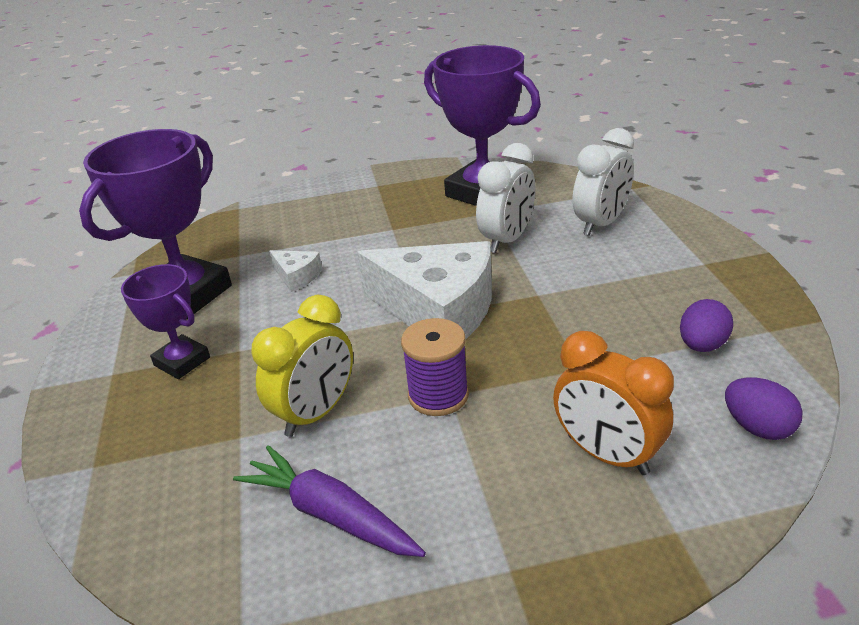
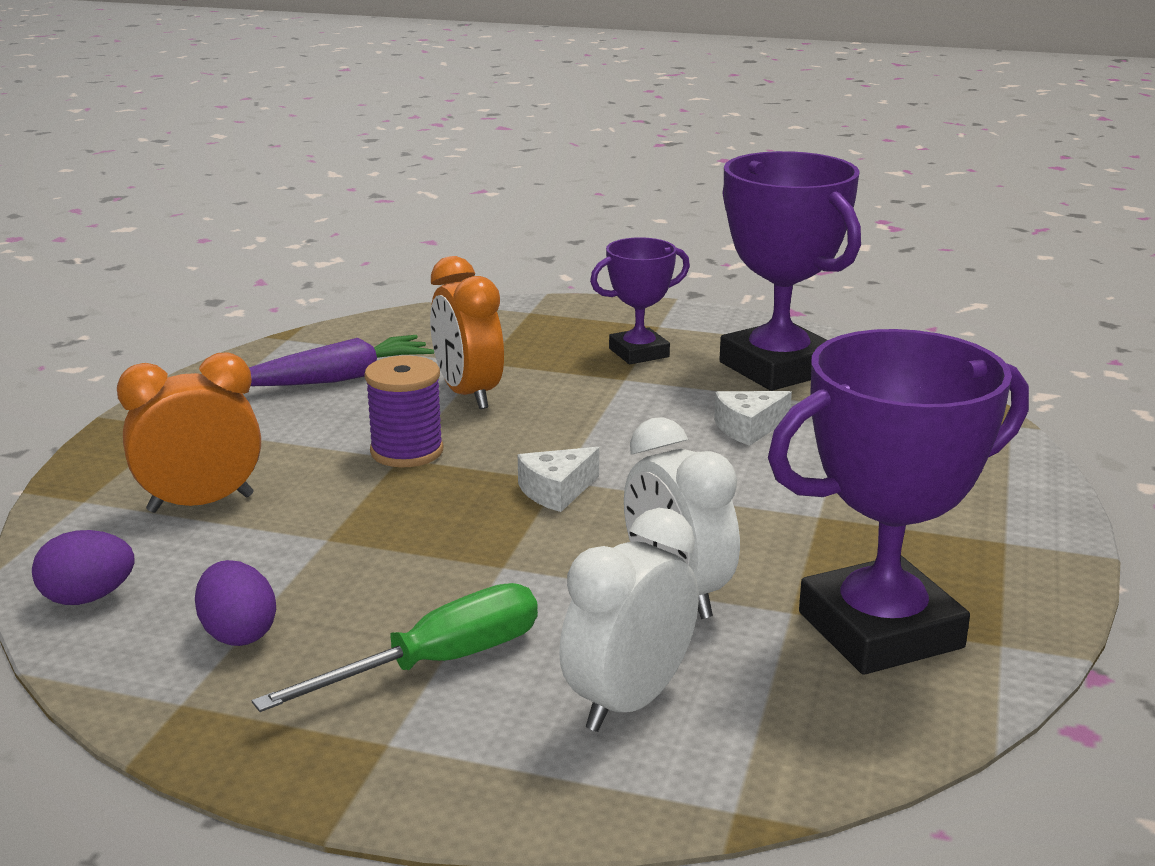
camera: 115 degrees right, 10 degrees down
yellow clock [252,295,353,437] -> orange clock [430,256,504,409]
white cheese [357,241,492,339] -> white cheese [518,447,599,512], size x0.43
white clock [573,128,634,236] -> white clock turned 60 degrees clockwise [559,508,699,732]
none -> green screwdriver [252,583,538,712]

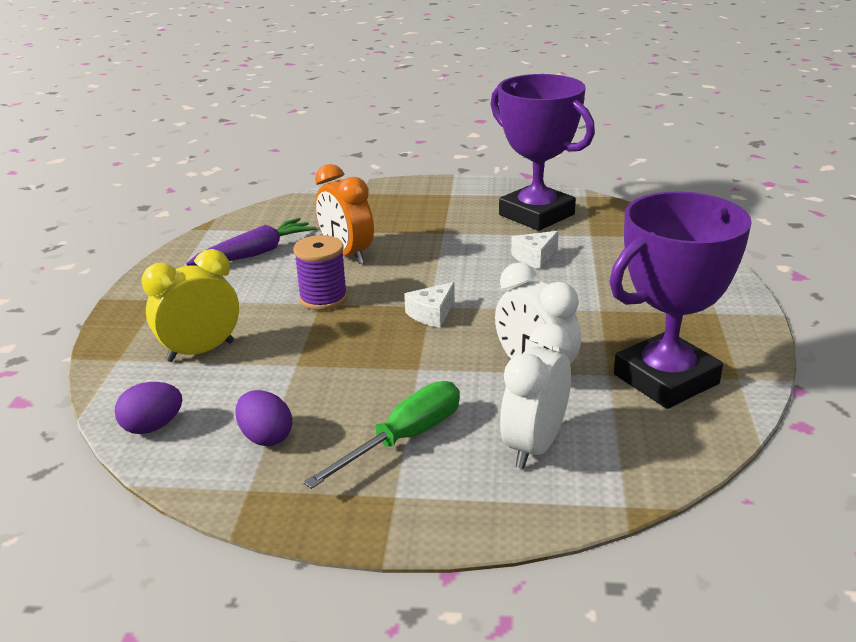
camera: 10 degrees left, 5 degrees up
orange clock [117,352,261,513] -> yellow clock [141,249,239,362]
purple trophy [590,237,690,364] -> none

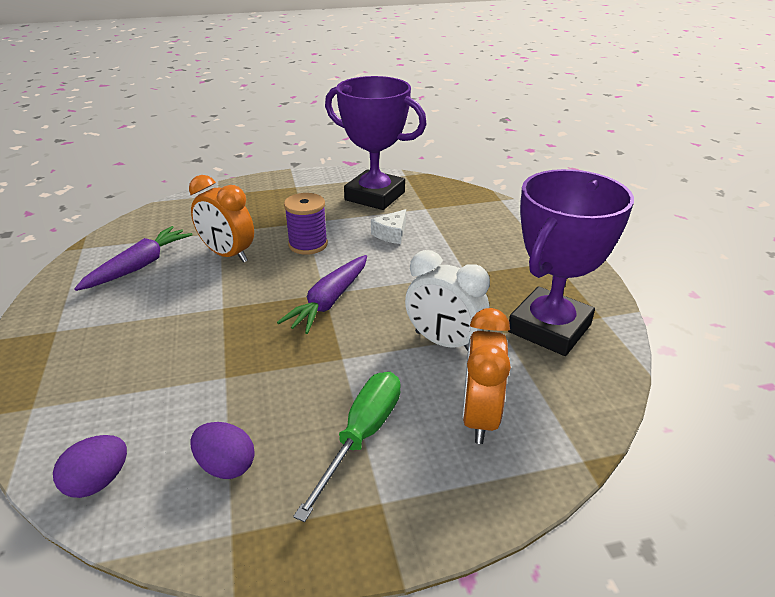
camera: 20 degrees left, 5 degrees up
yellow clock [141,249,239,362] -> none
purple spool [293,235,348,310] -> purple spool moved to [284,193,328,255]
white cheese [404,282,455,328] -> purple carrot [277,255,367,334]
white clock [500,324,571,469] -> orange clock [462,308,511,444]

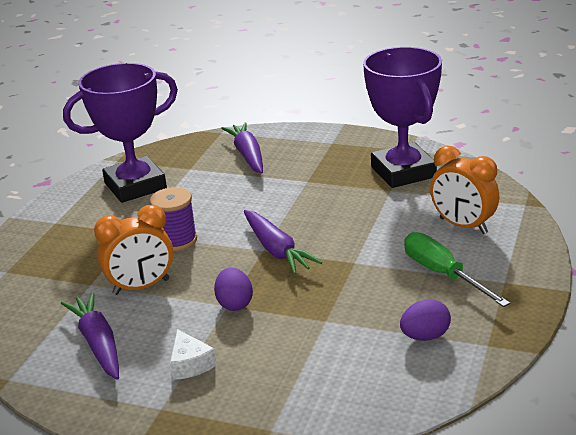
camera: 55 degrees left, 5 degrees down
purple egg [53,435,127,498] -> purple egg moved to [214,268,253,311]
white cheese [371,209,406,244] -> white cheese moved to [170,329,217,380]
white clock [405,250,490,351] -> none
none -> purple carrot [221,122,263,174]

